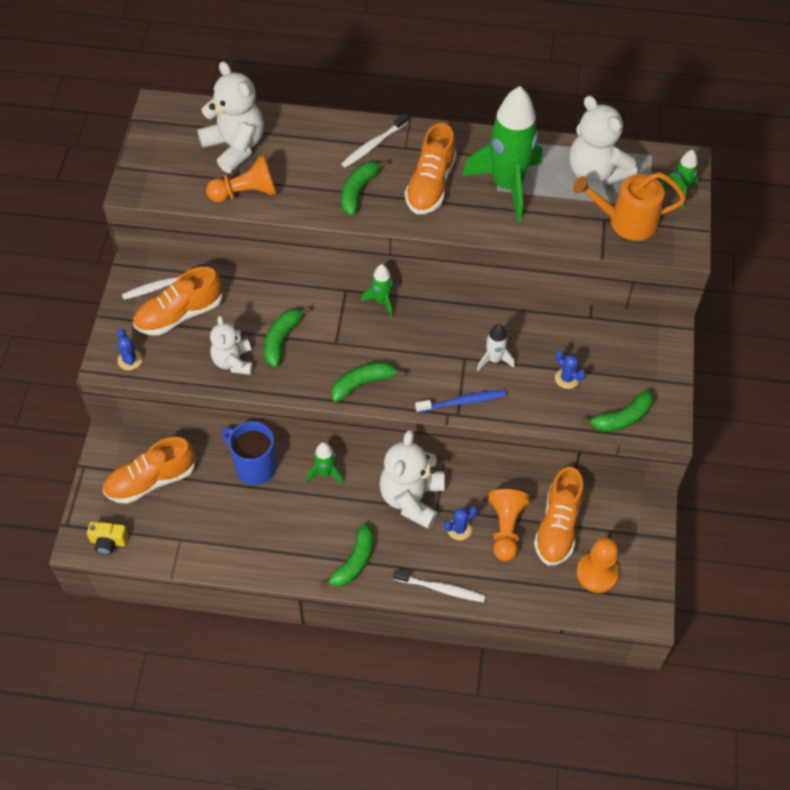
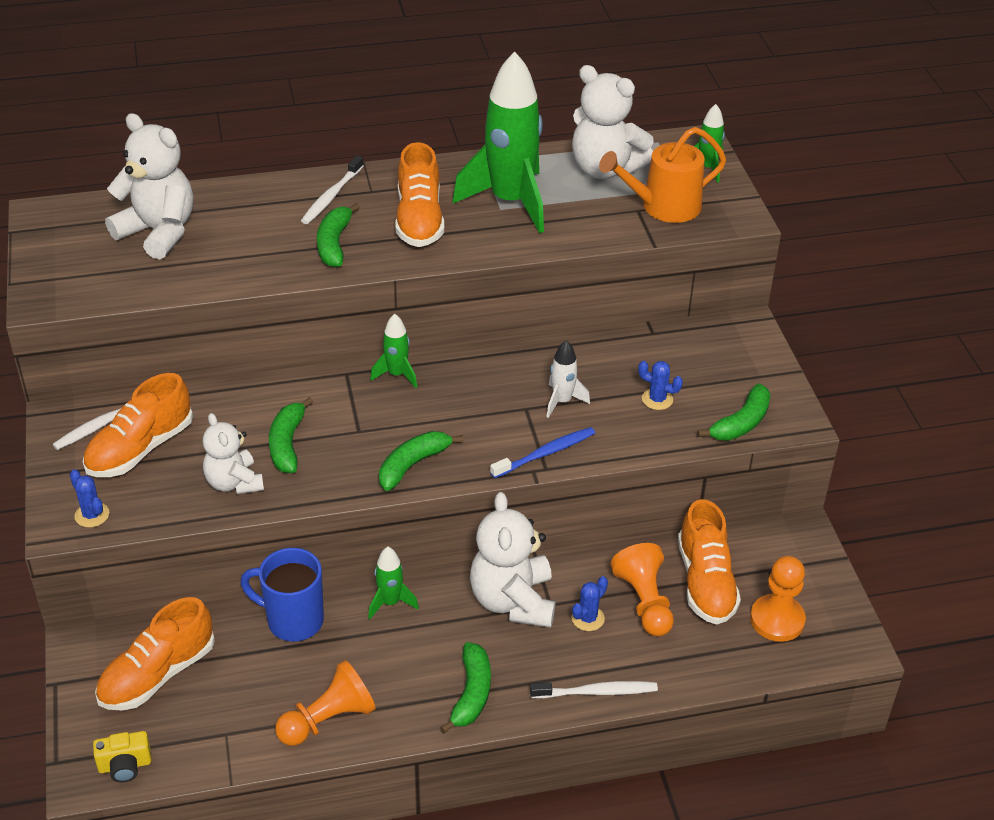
camera: 20 degrees left, 15 degrees down
orange pawn [206,155,276,202] -> orange pawn moved to [275,660,376,746]

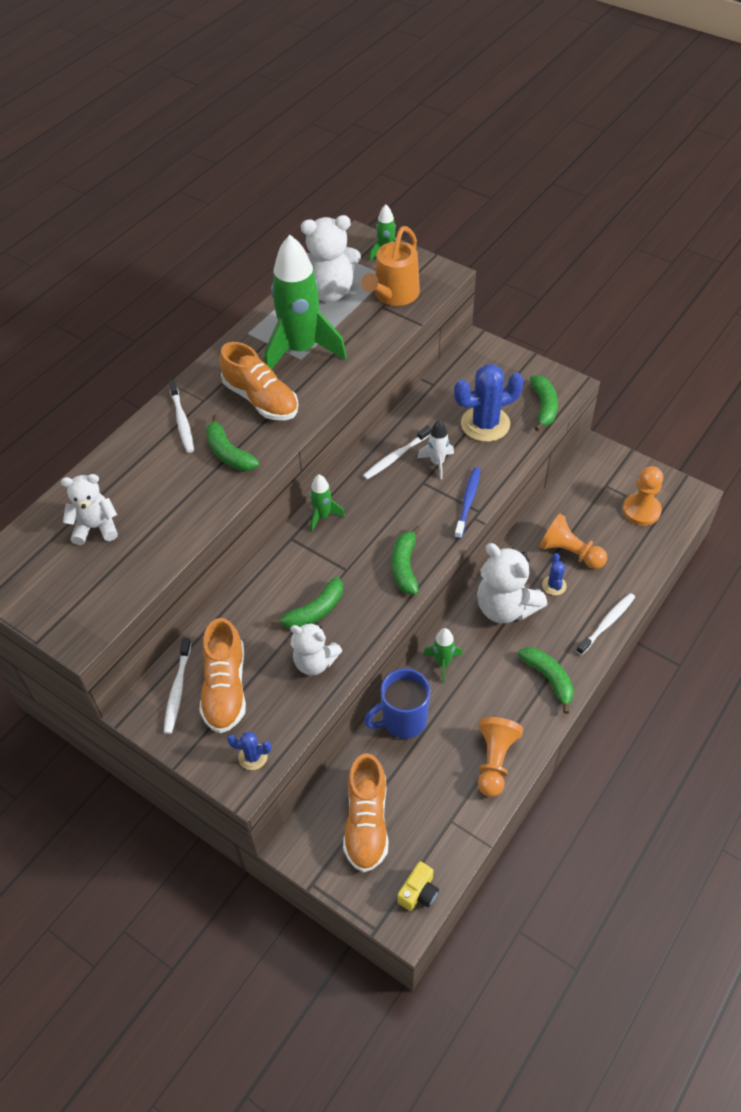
camera: 40 degrees left, 10 degrees up
white teddy bear [105,113,193,259] -> white teddy bear [61,474,118,545], size x0.64
green banana [269,397,313,473] -> green banana turned 90 degrees counterclockwise [271,577,343,629]
blue cactus [638,361,683,410] -> blue cactus [454,364,524,442], size x2.10
orange shoe [678,499,741,625] -> none
none -> white toothbrush [363,425,432,479]

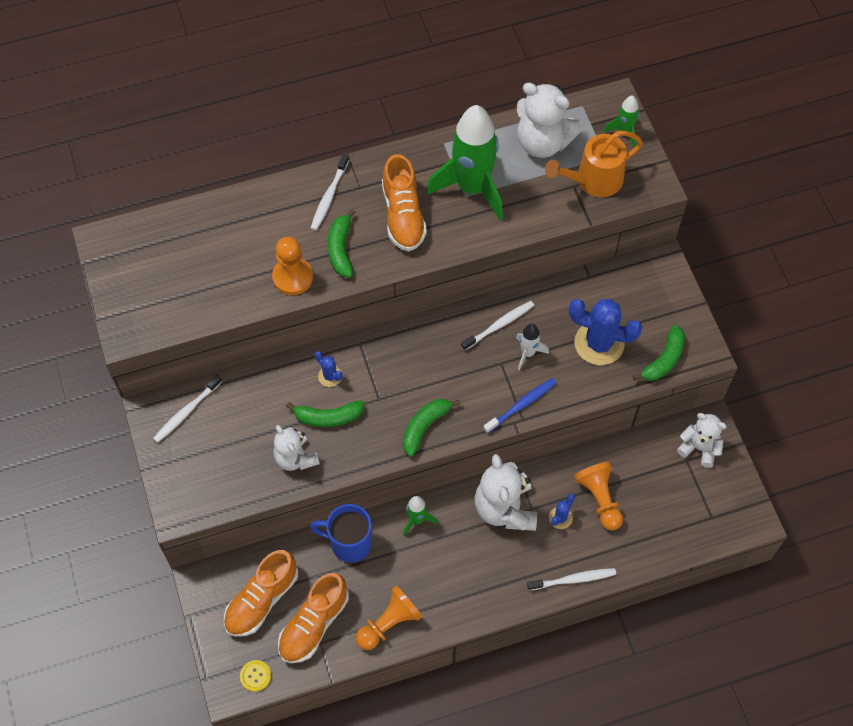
camera: 35 degrees right, 10 degrees up
white teddy bear [61,474,118,545] -> white teddy bear moved to [677,413,727,468]
orange shoe [199,618,246,733] -> orange shoe moved to [278,573,349,663]
blue cactus [227,731,272,770] -> blue cactus moved to [315,351,343,387]
green rocket [310,474,345,532] -> none
white toothbrush [363,425,432,479] -> white toothbrush turned 150 degrees clockwise [461,301,534,351]
yellow camera [398,861,439,911] -> yellow button [240,660,271,692]
green banana [518,647,574,714] -> none
orange pawn [622,466,663,526] -> orange pawn moved to [272,237,313,295]

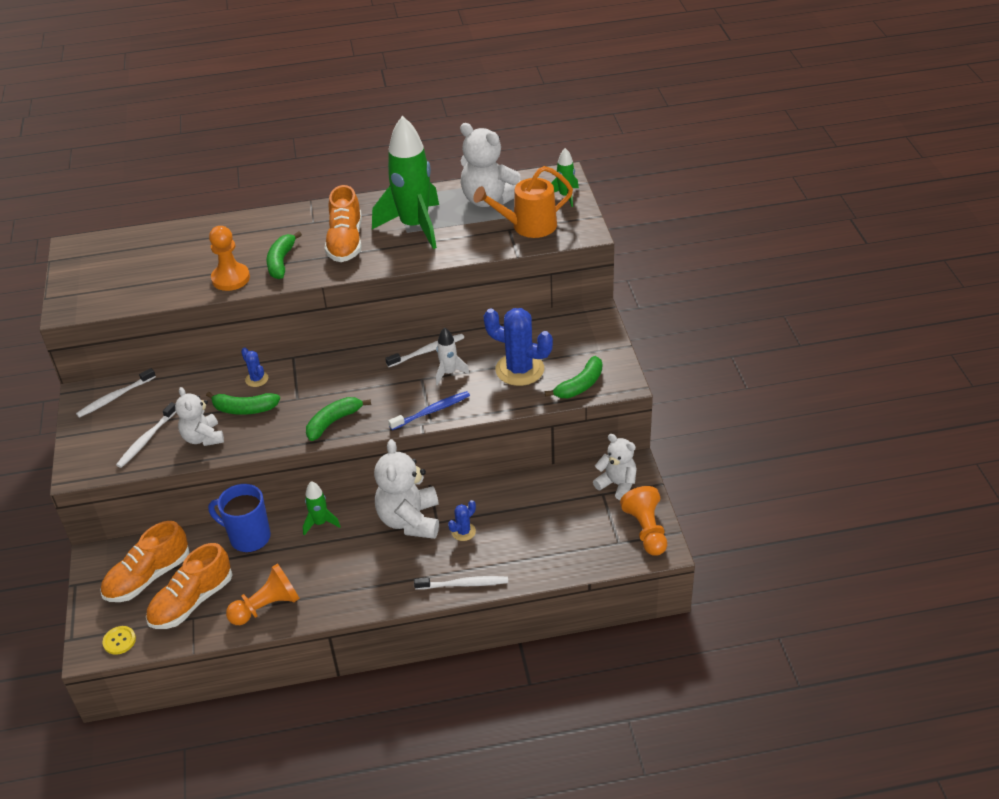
camera: 10 degrees right, 20 degrees down
white toothbrush [311,154,349,231] -> white toothbrush moved to [116,402,176,468]
orange pawn [574,462,623,530] -> orange pawn moved to [620,486,667,556]

